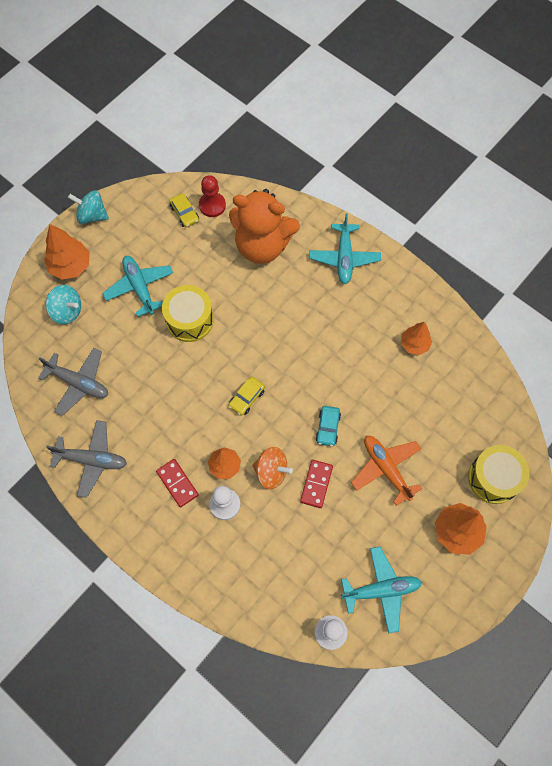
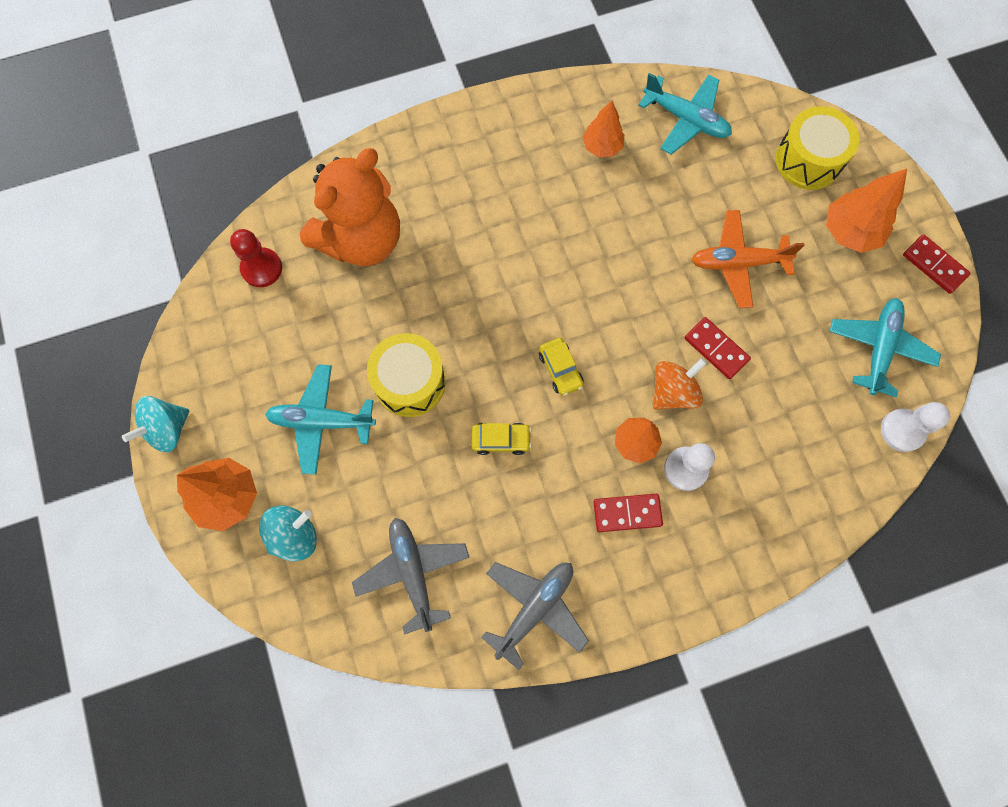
camera: 60 degrees left, 5 degrees up
grey plane [38,348,108,416] -> grey plane turned 75 degrees counterclockwise [352,518,470,635]
yellow car [169,193,199,228] -> yellow car moved to [472,423,532,455]
turquoise plane [309,213,381,284] -> turquoise plane moved to [638,73,732,155]
turquoise car [315,406,341,446] -> none
none -> red domino [903,234,970,294]

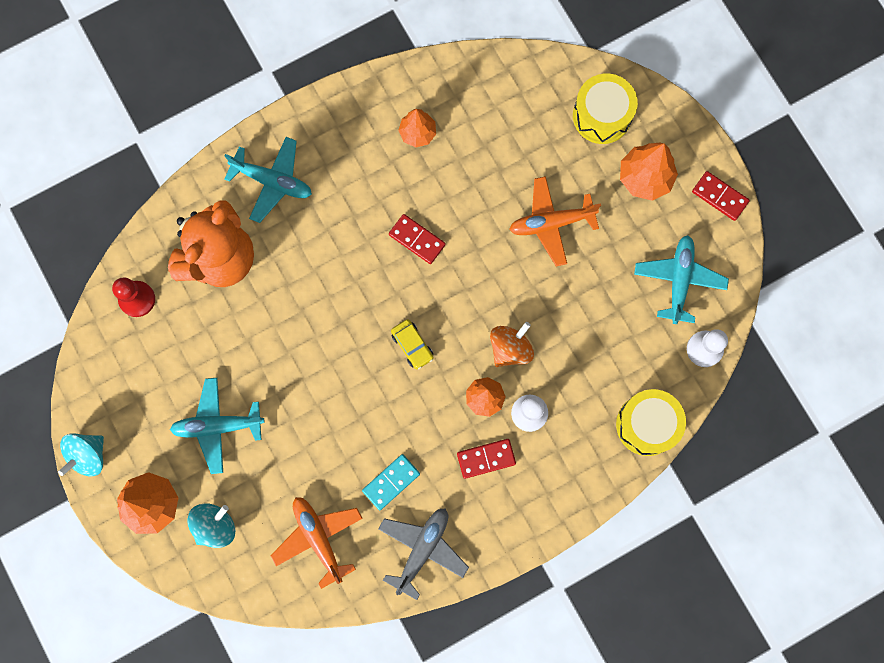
camera: 10 degrees left, 5 degrees up
grey plane [352,518,470,635] -> orange plane [270,497,363,589]
yellow drum [367,333,446,417] -> yellow drum moved to [616,389,686,456]
yellow car [472,423,532,455] -> none
turquoise plane [638,73,732,155] -> turquoise plane moved to [224,137,312,223]
red domino [684,317,751,379] -> red domino moved to [389,214,446,264]
none -> turquoise domino [362,454,420,510]

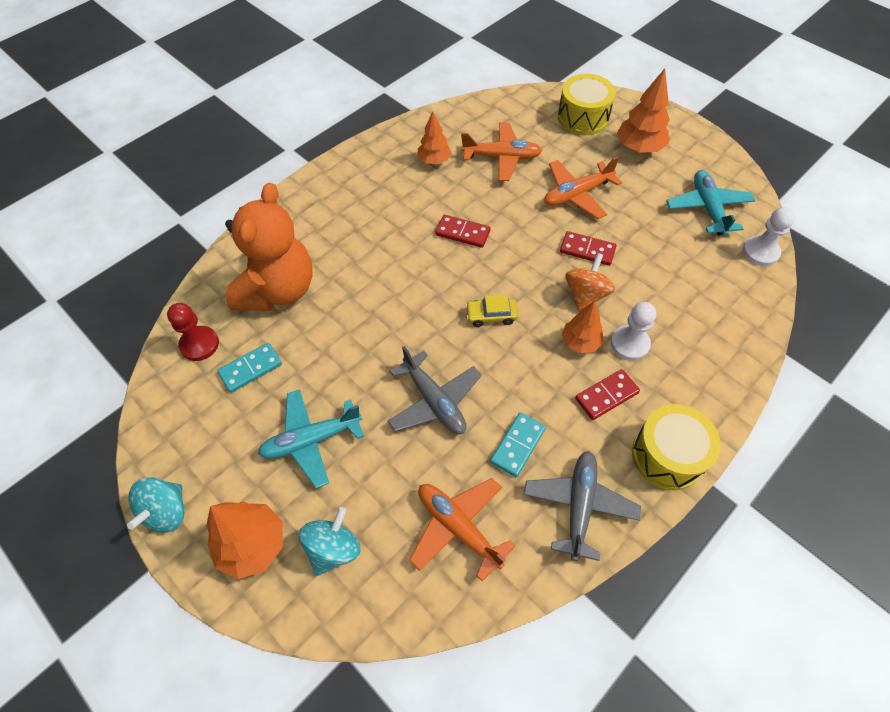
camera: 15 degrees left, 20 degrees down
turquoise plane [224,137,312,223] -> none
yellow car [391,319,434,370] -> yellow car turned 135 degrees clockwise [465,294,518,327]
yellow drum [616,389,686,456] -> yellow drum moved to [632,404,721,490]
red domino [692,171,750,221] -> red domino moved to [560,231,617,266]
none -> turquoise domino [217,343,282,393]
none -> grey plane [388,346,482,434]
none -> orange plane [461,122,542,181]

